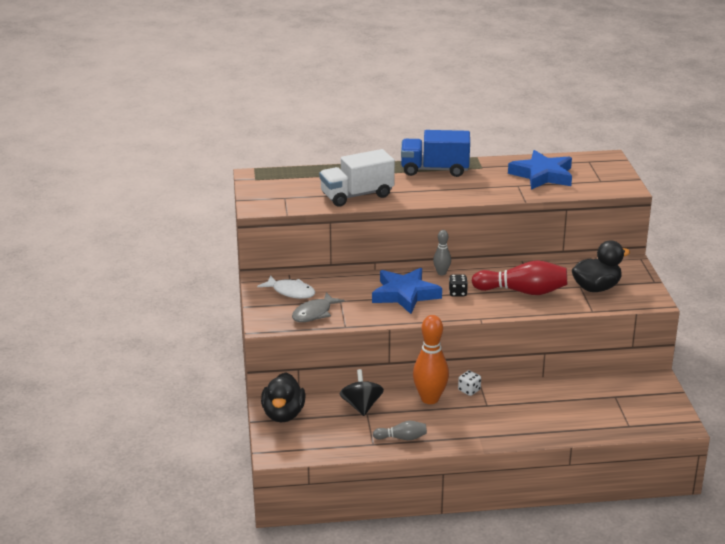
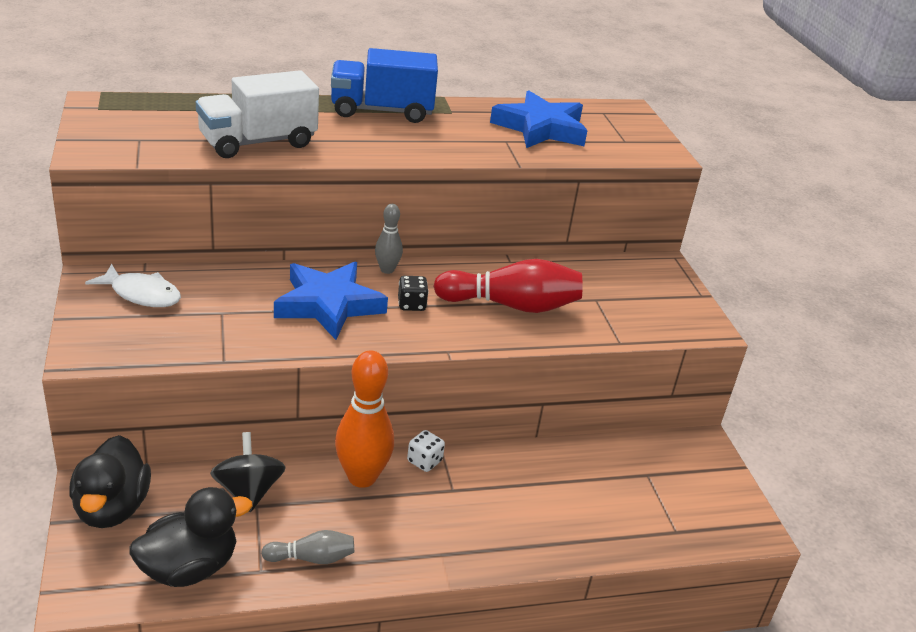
camera: 10 degrees left, 5 degrees up
grey fish [292,292,345,322] -> none
black duck [572,240,630,292] -> black duck moved to [130,487,252,587]

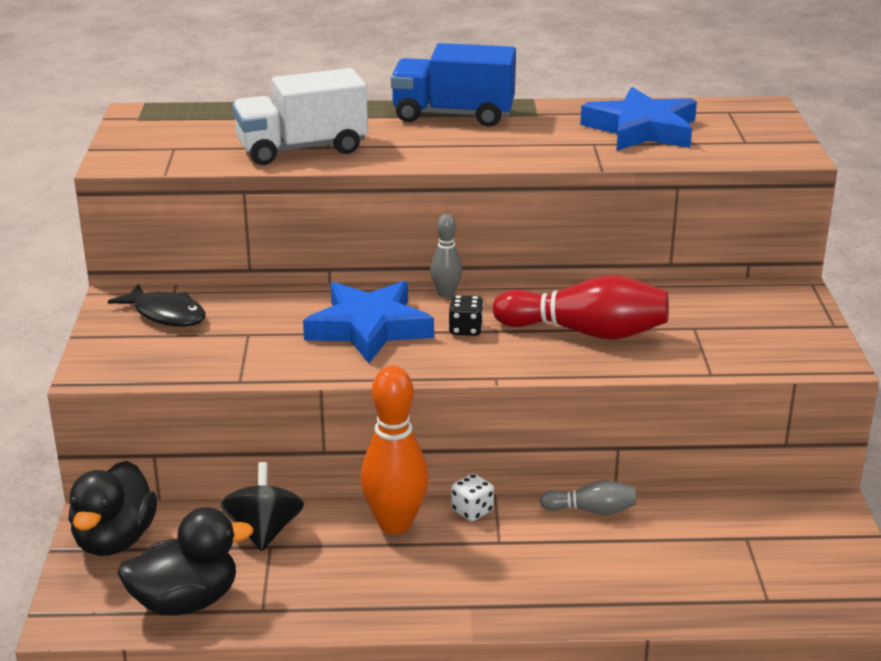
camera: 15 degrees right, 5 degrees down
white fish [85,264,181,307] -> black fish [108,283,206,327]
grey bowling pin [261,530,354,564] -> grey bowling pin moved to [540,480,637,515]

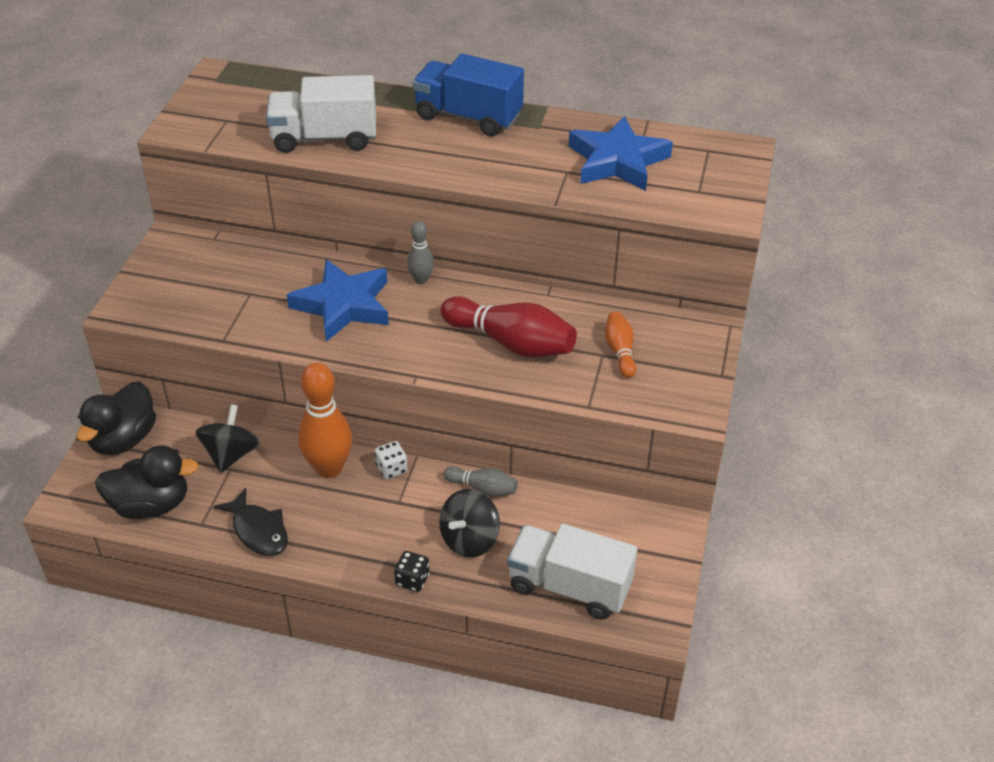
camera: 15 degrees right, 15 degrees up
black fish [108,283,206,327] -> black fish moved to [213,488,288,556]
black dice [449,295,483,336] -> black dice moved to [394,551,429,592]
none -> black spinning top [439,489,500,558]
none -> white truck [507,524,637,620]
none -> orange bowling pin [605,312,636,378]

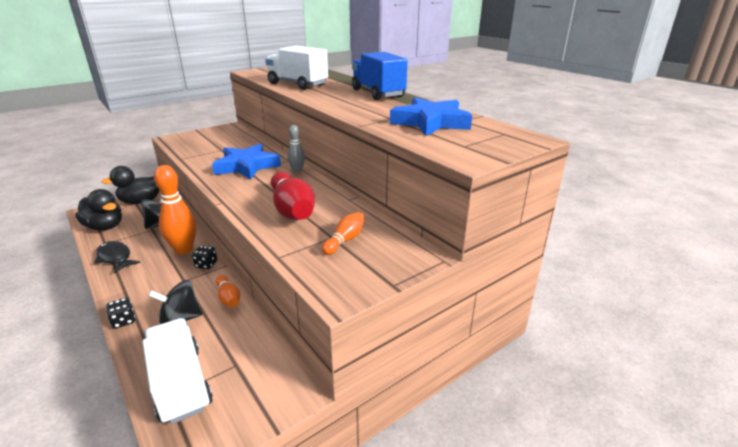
camera: 40 degrees right, 15 degrees down
black fish [213,488,288,556] -> black fish turned 135 degrees clockwise [94,241,140,273]
white dice [375,441,408,479] -> black dice [192,246,217,269]
grey bowling pin [444,467,518,497] -> orange bowling pin [216,275,240,308]

